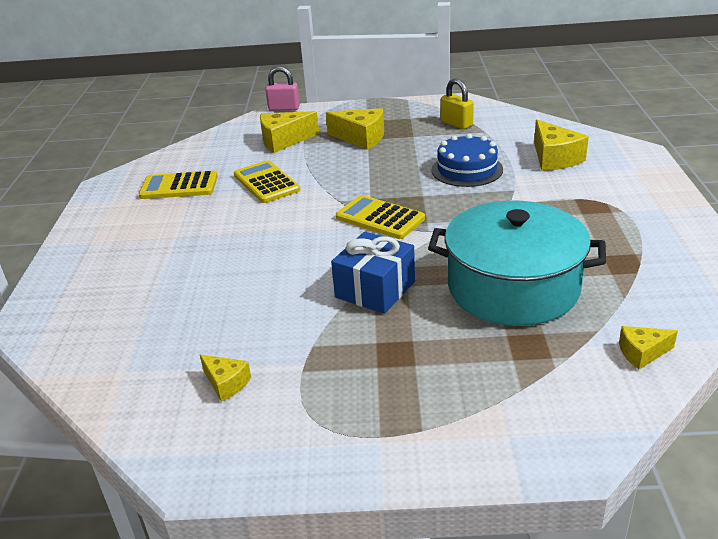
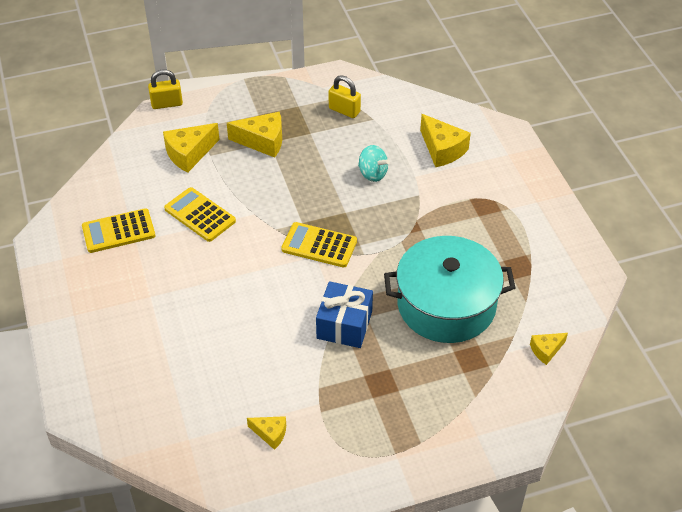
camera: 20 degrees left, 15 degrees up
pink padlock [265,66,300,111] -> yellow padlock [148,70,183,109]
blue cake [431,134,503,187] -> turquoise spinning top [358,145,390,182]

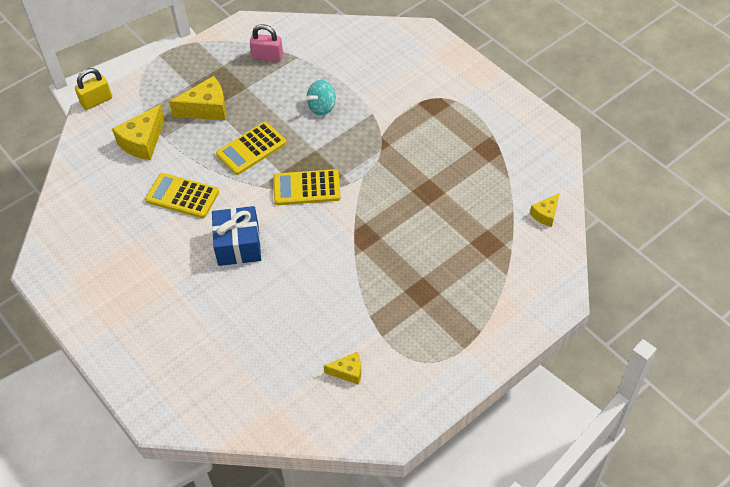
camera: 20 degrees left, 5 degrees up
yellow calculator [82,208,155,253] -> yellow calculator moved to [216,122,286,175]
blue gift [316,281,373,348] -> blue gift moved to [212,206,261,266]
yellow padlock [329,75,361,118] -> pink padlock [250,24,283,62]
turquoise spinning top [358,145,390,182] -> turquoise spinning top turned 120 degrees clockwise [306,80,336,115]
turquoise pot [384,236,515,343] -> none
yellow cheese [420,114,471,167] -> none

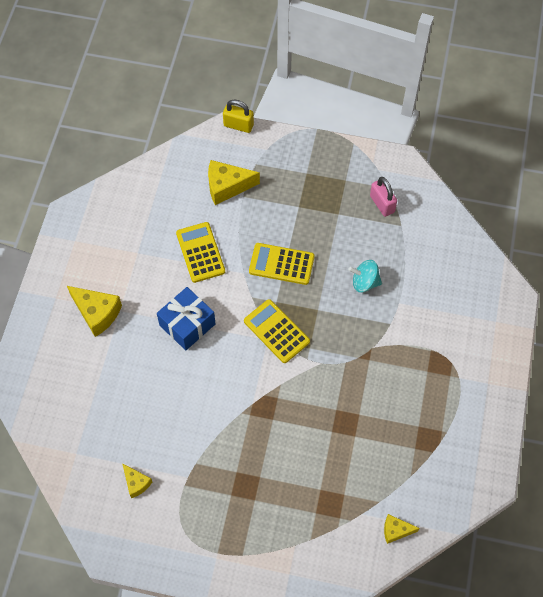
camera: 50 degrees right, 10 degrees up
yellow cheese [169,76,226,120] -> yellow cheese moved to [67,286,122,337]

